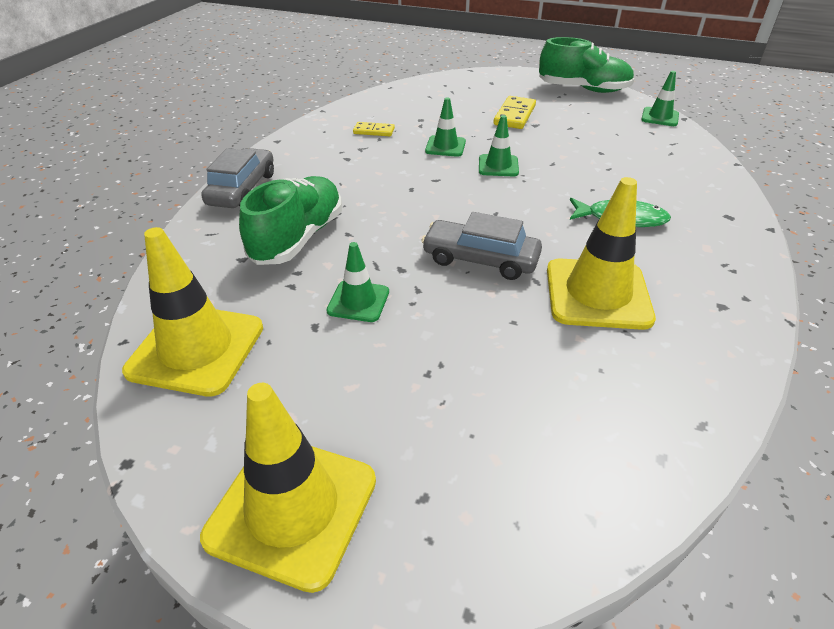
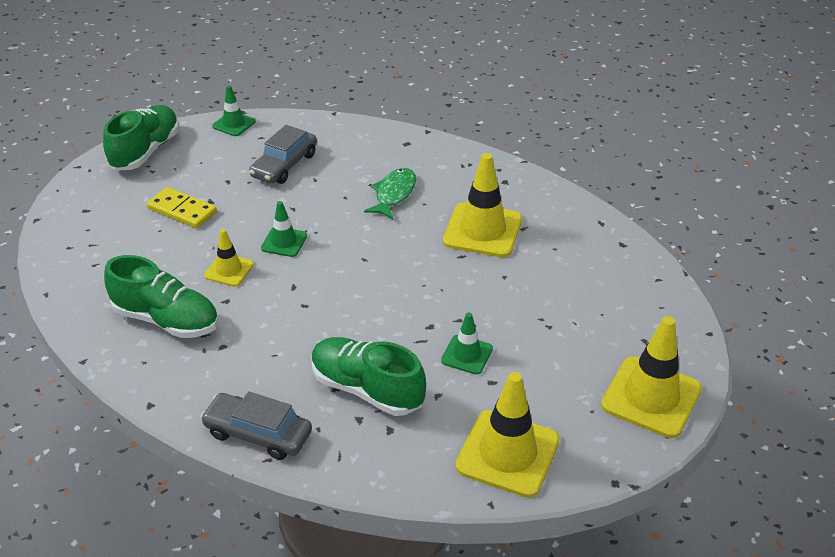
camera: 80 degrees left, 0 degrees up
yellow domino [353,122,395,136] -> green shoe [104,255,218,338]
grey car [421,212,542,280] -> grey car moved to [249,125,317,184]
green traffic cone [425,97,466,157] -> yellow traffic cone [204,229,254,287]

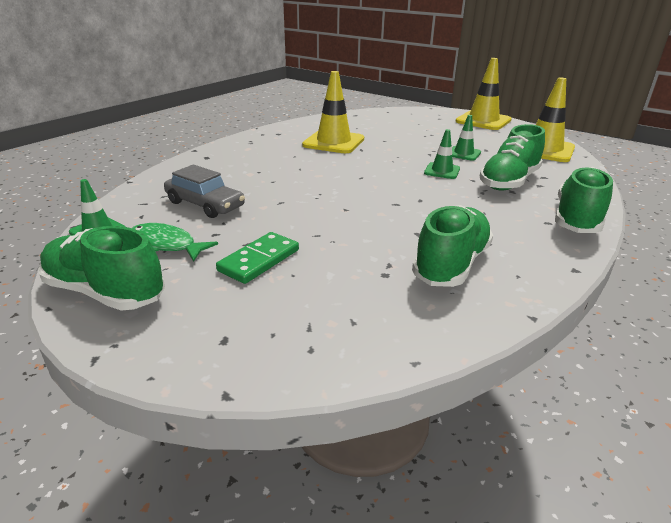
camera: 85 degrees left, 10 degrees down
yellow domino [147,187,217,228] -> green domino [216,232,299,284]
grey car [200,391,312,460] -> green shoe [555,167,613,233]
yellow traffic cone [204,229,254,287] -> none
green traffic cone [261,201,307,257] -> green traffic cone moved to [424,129,460,179]
green fish [364,168,416,219] -> green fish moved to [133,223,218,262]

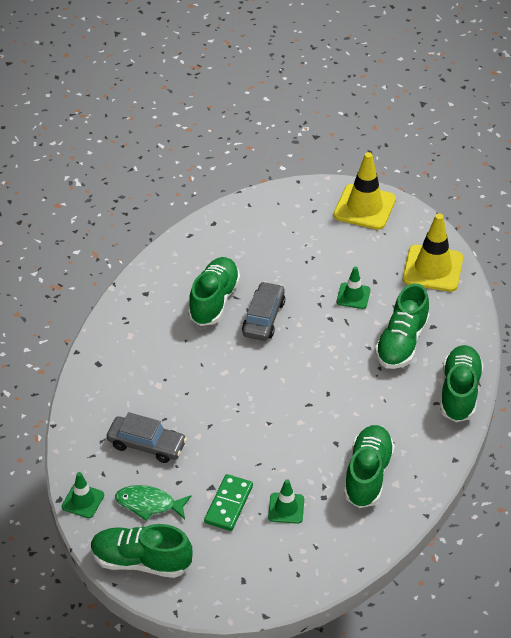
camera: 15 degrees left, 15 degrees up
yellow traffic cone [302,71,364,153] -> green shoe [188,257,240,326]
green traffic cone [424,129,460,179] -> green traffic cone moved to [268,479,304,524]
none -> grey car [242,281,285,341]

